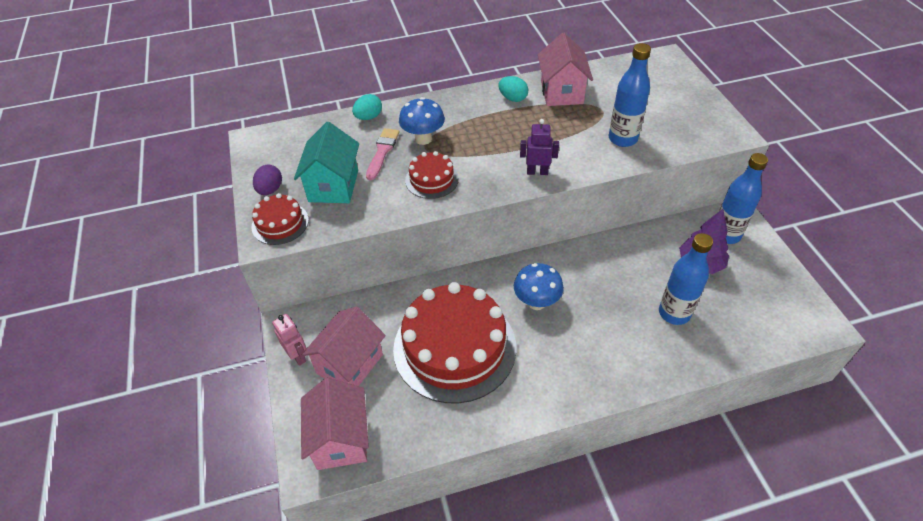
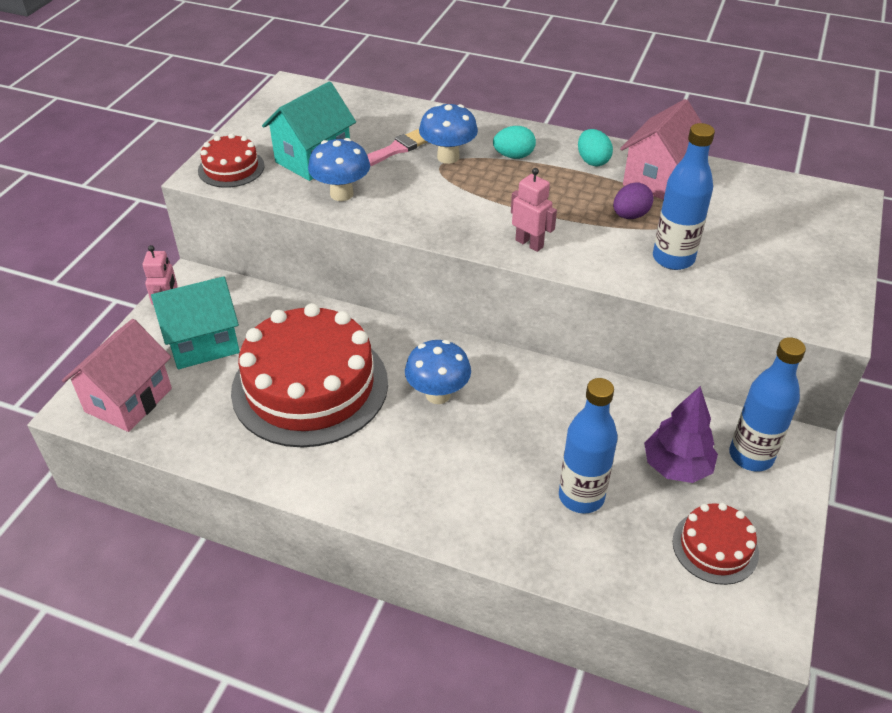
camera: 35 degrees right, 5 degrees down
purple egg [253,165,282,195] -> purple egg moved to [613,183,653,219]
pink house [302,306,386,386] -> turquoise house [151,276,240,369]
turquoise egg [352,94,382,120] -> turquoise egg moved to [493,126,536,159]
red cake [405,151,459,199] -> red cake moved to [673,503,759,585]
purple robot [520,119,559,175] -> pink robot [511,168,557,252]
none -> blue mushroom [308,138,370,201]

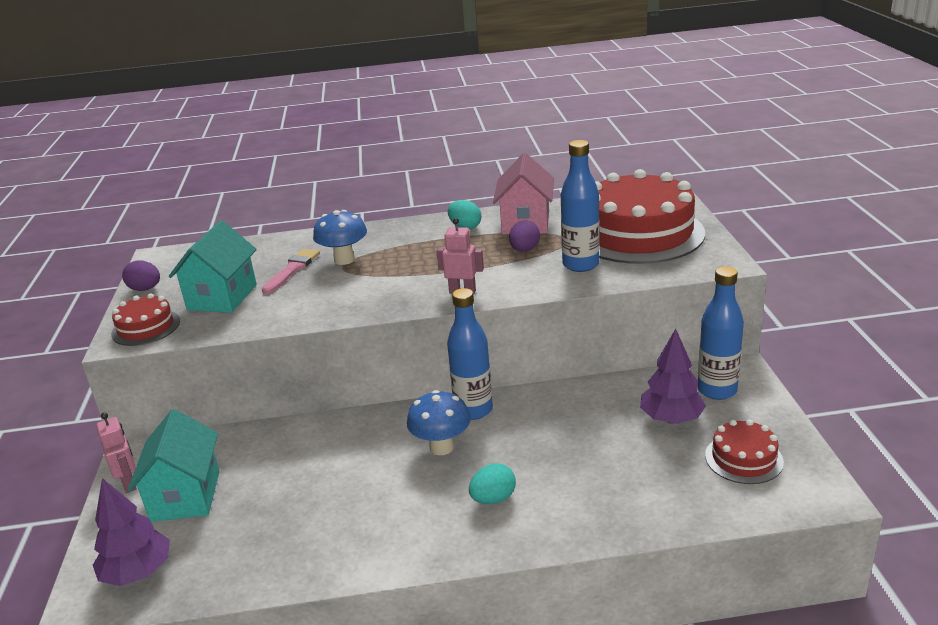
camera: 25 degrees left, 15 degrees down
pink house [62,319,172,432] -> purple tree [93,478,170,586]
turquoise house [151,276,240,369] -> turquoise house turned 45 degrees counterclockwise [128,409,220,522]
red cake [231,303,388,448] -> red cake moved to [595,169,705,264]
blue mushroom [308,138,370,201] -> none
turquoise egg [493,126,536,159] -> turquoise egg moved to [469,463,516,504]
blue bottle [559,378,618,513] -> blue bottle moved to [447,288,493,420]
none -> purple egg [122,260,160,291]

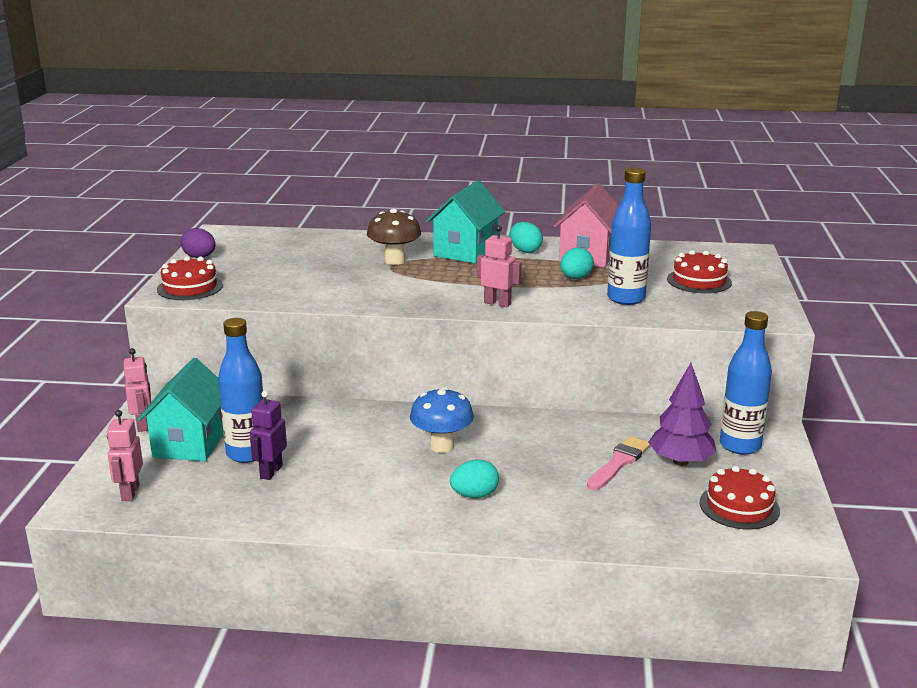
camera: 10 degrees right, 5 degrees down
purple tree [93,478,170,586] -> pink robot [107,410,143,501]
turquoise house [169,220,257,313] -> turquoise house moved to [426,180,505,263]
pink brush [262,249,320,294] -> pink brush moved to [587,436,650,490]
blue mushroom [313,210,367,265] -> brown mushroom [367,209,421,265]
blue bottle [447,288,493,420] -> blue bottle moved to [218,318,264,463]
purple egg [509,220,540,252] -> turquoise egg [560,248,594,279]
red cake [595,169,705,264] -> red cake [667,250,732,293], size x0.46
none -> purple robot [250,391,287,480]

